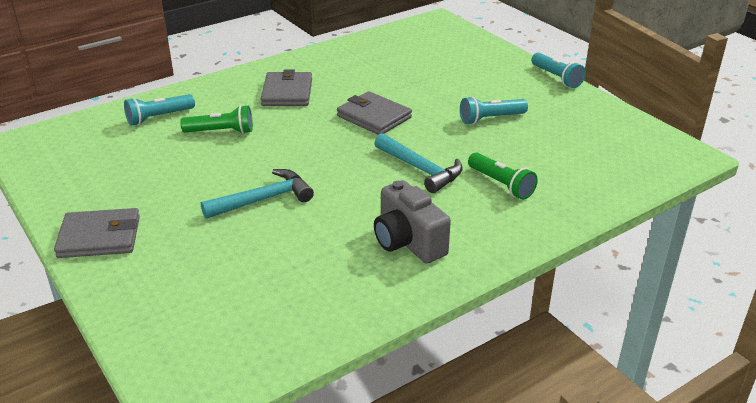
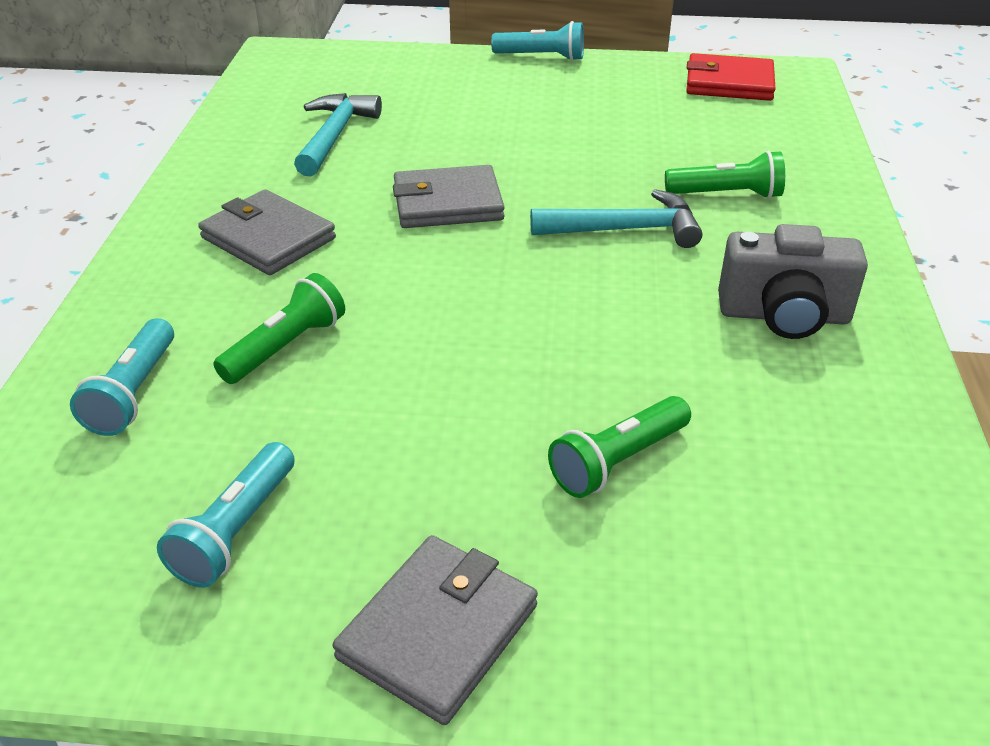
camera: 50 degrees left, 5 degrees up
turquoise hammer [201,169,314,219] -> turquoise hammer moved to [294,93,382,176]
turquoise flashlight [460,96,528,125] -> turquoise flashlight moved to [157,442,295,588]
none -> green flashlight [548,396,691,498]
none -> red wallet [686,53,776,101]

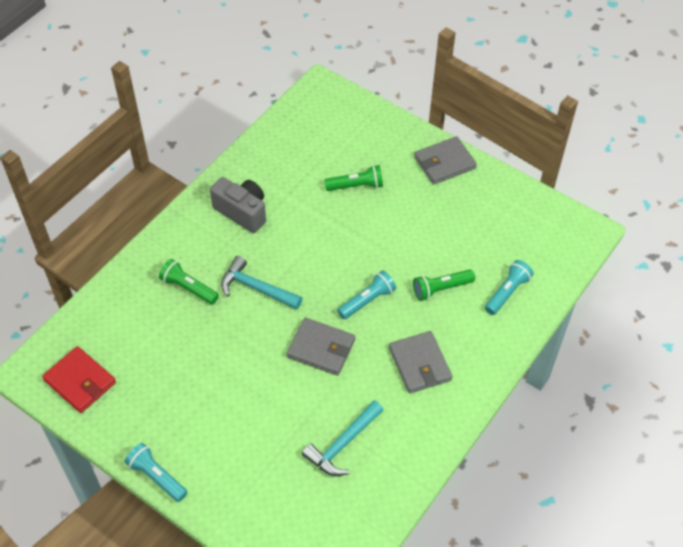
camera: 150 degrees left, 15 degrees up
turquoise flashlight [157,442,295,588] -> turquoise flashlight moved to [337,270,396,319]

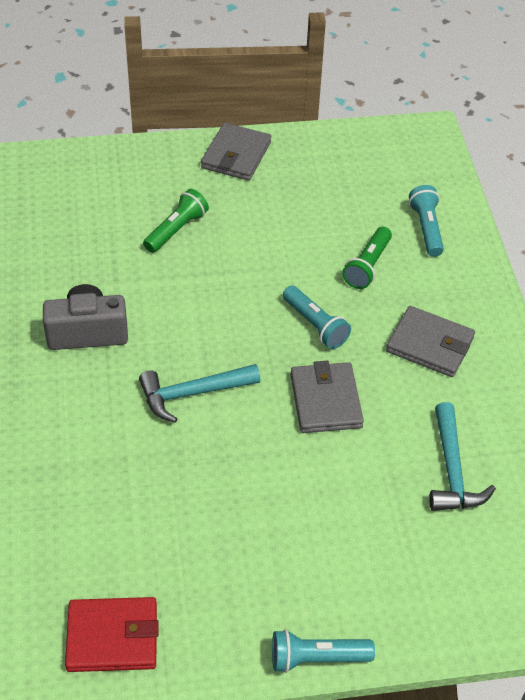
camera: 45 degrees left, 5 degrees down
green flashlight [159,259,219,304] -> none
grey wallet [287,318,355,376] -> grey wallet turned 75 degrees counterclockwise [291,361,364,433]
turquoise flashlight [337,270,396,319] -> turquoise flashlight turned 135 degrees clockwise [283,285,351,349]

